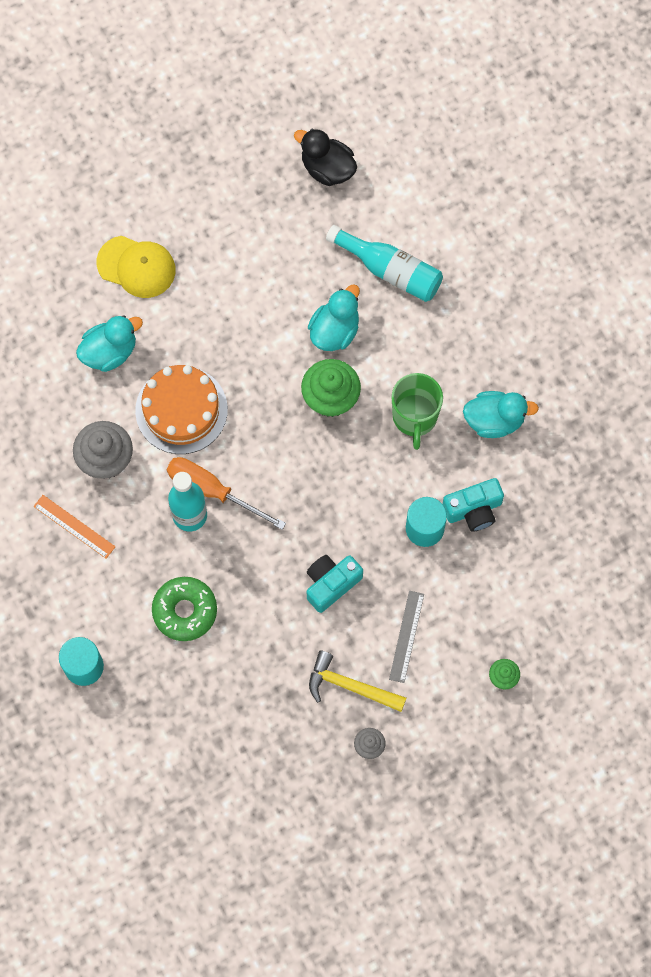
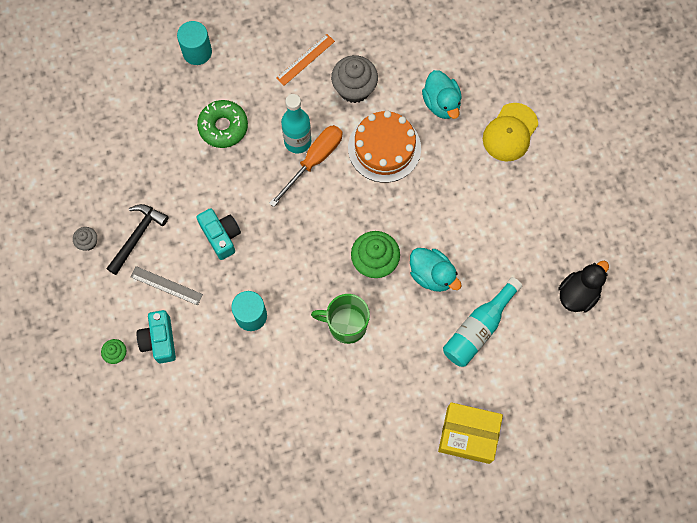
camera: 100 degrees right, 0 degrees up
yellow hammer [309,650,406,712] -> black hammer [106,204,169,275]
turquoise camera [443,478,504,532] -> turquoise camera moved to [137,310,176,363]
turquoise duck [463,391,539,438] -> none
none -> yellow box [438,402,503,464]

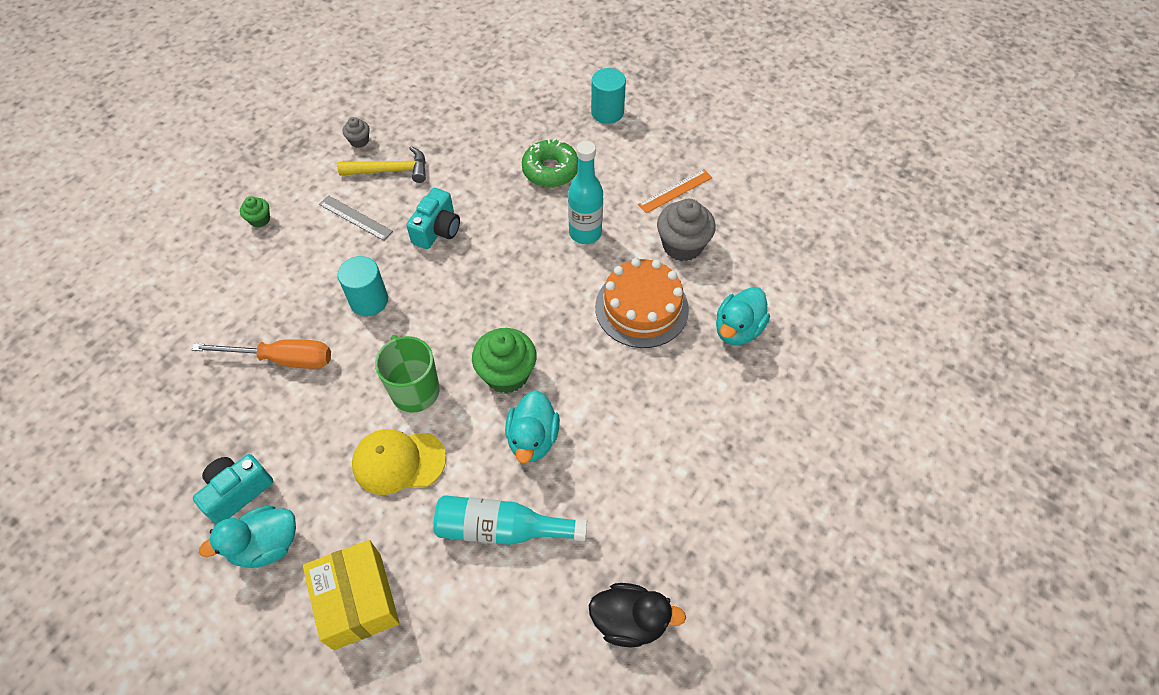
camera: 55 degrees right, 15 degrees down
black hammer [106,204,169,275] -> yellow hammer [337,146,426,183]
grey ruler [131,266,203,305] -> grey ruler turned 45 degrees counterclockwise [319,195,393,241]
turquoise camera [137,310,176,363] -> turquoise camera moved to [193,454,273,524]
orange screwdriver [269,125,343,207] -> orange screwdriver moved to [192,339,331,369]
orange ruler [276,34,335,86] -> orange ruler turned 45 degrees counterclockwise [638,169,712,213]
yellow cap [483,103,538,162] -> yellow cap moved to [352,429,446,495]
none -> turquoise duck [199,505,296,568]

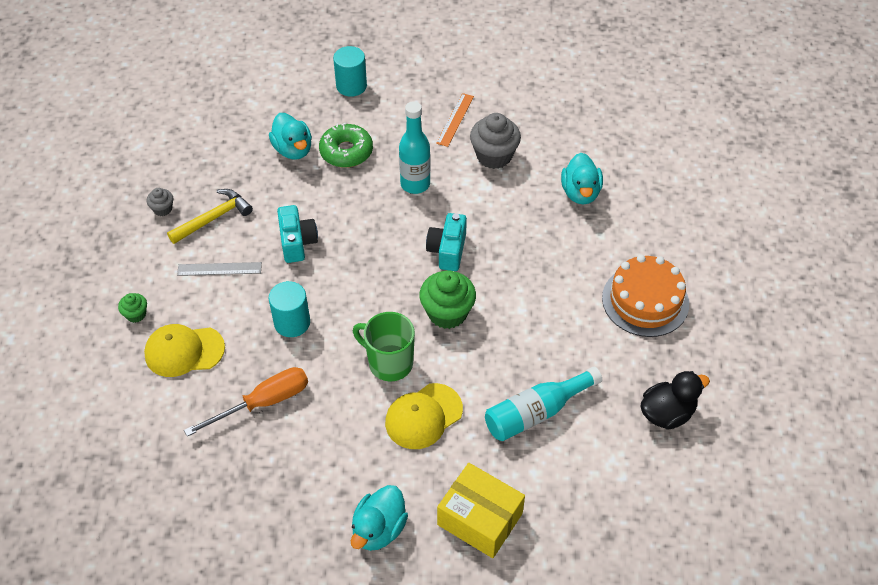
camera: 35 degrees left, 5 degrees down
turquoise camera [193,454,273,524] -> turquoise camera moved to [426,213,467,271]
turquoise duck [505,390,560,463] -> turquoise duck moved to [269,113,312,160]
orange cake [595,258,689,348] -> orange cake moved to [602,255,689,337]
none -> yellow cap [144,324,225,377]

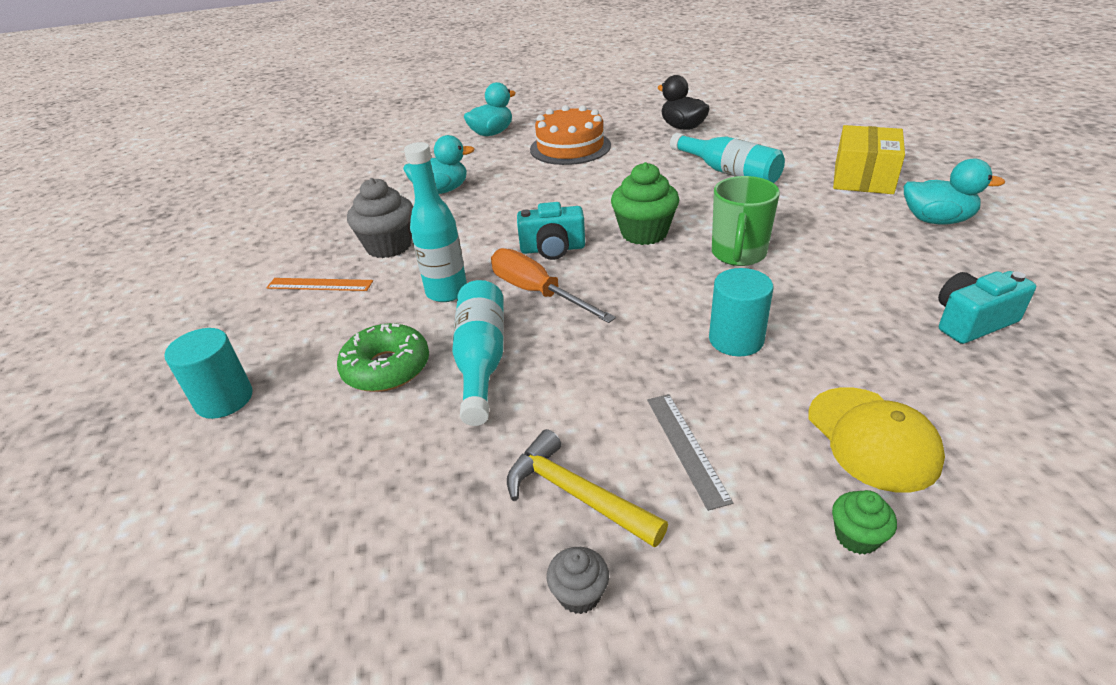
camera: 100 degrees left, 15 degrees down
orange screwdriver [184,367,308,437] -> orange screwdriver moved to [491,248,616,323]
turquoise duck [269,113,312,160] -> turquoise duck moved to [464,82,516,136]
turquoise camera [277,205,318,263] -> turquoise camera moved to [938,271,1036,344]
yellow cap [385,383,463,449] -> none
none -> turquoise bottle [452,280,504,426]

